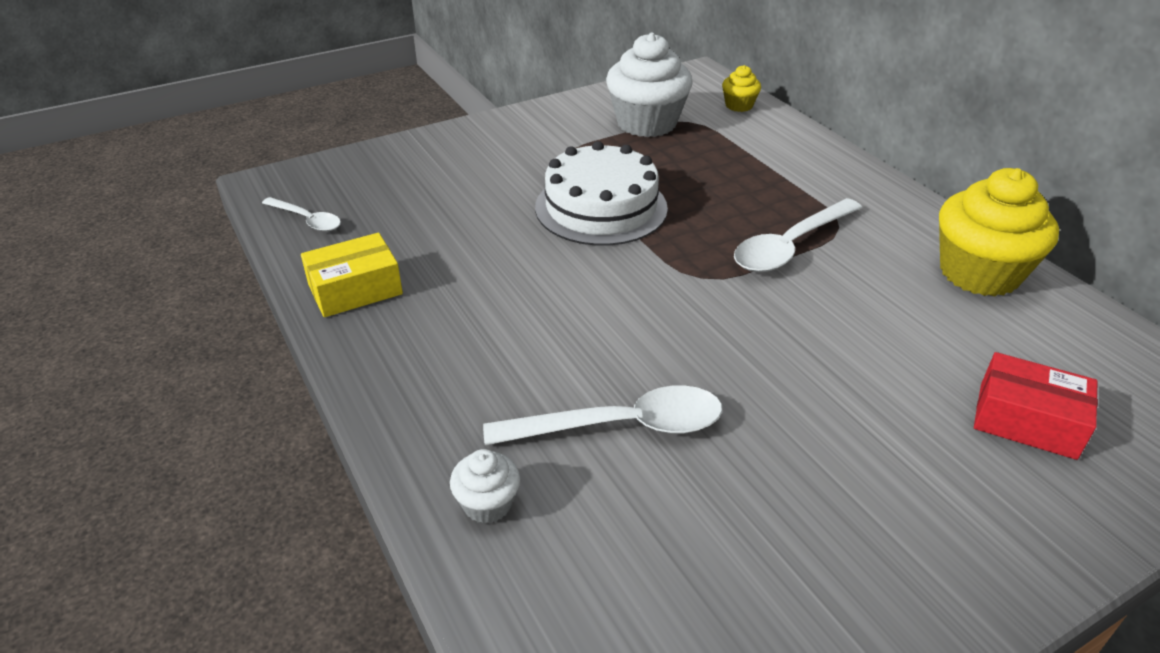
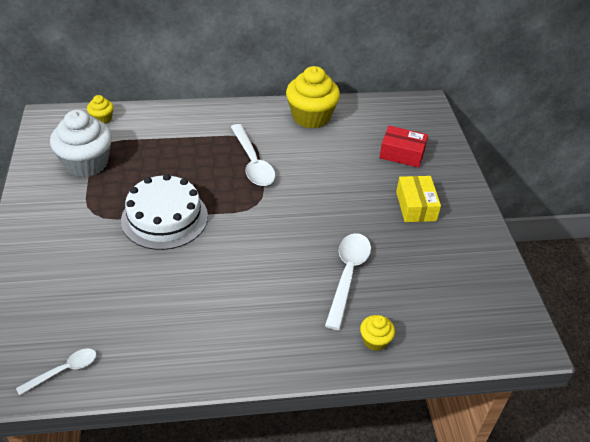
camera: 70 degrees left, 5 degrees up
yellow box [301,233,403,317] -> yellow box moved to [396,176,441,222]
white cupcake [450,449,520,524] -> yellow cupcake [360,315,395,351]
red box [974,352,1098,460] -> red box turned 60 degrees clockwise [379,126,428,168]

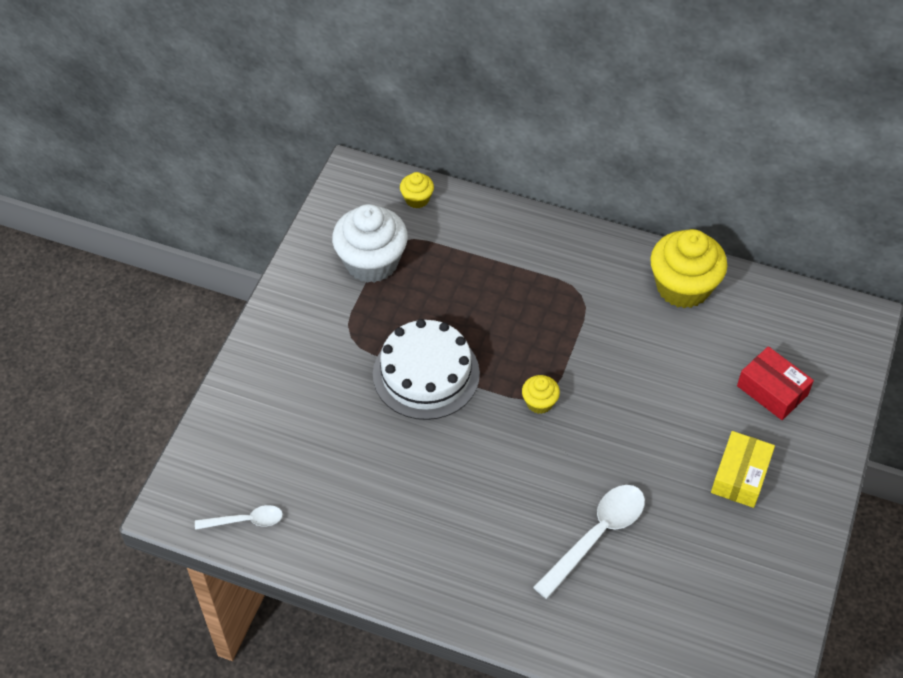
camera: 30 degrees right, 10 degrees up
white spoon [231,124,275,186] -> none
yellow cupcake [360,315,395,351] -> yellow cupcake moved to [522,375,560,414]

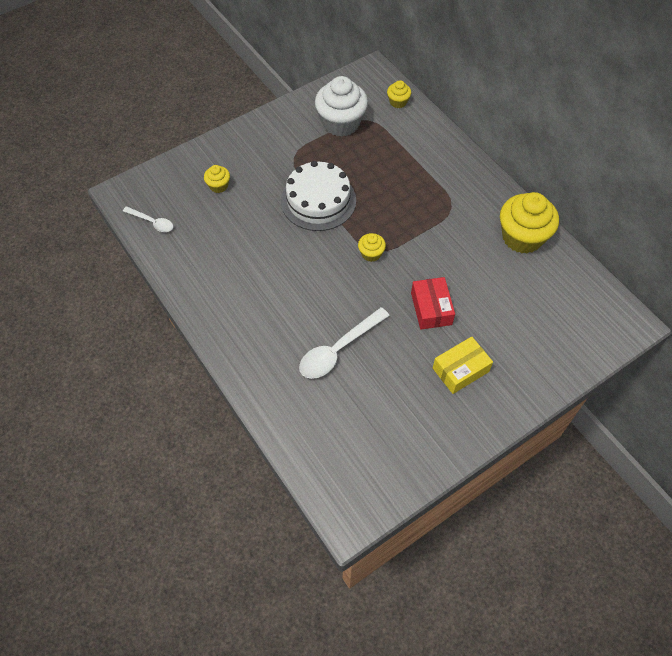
camera: 35 degrees right, 5 degrees up
white spoon [533,485,645,599] -> white spoon turned 150 degrees clockwise [299,307,390,379]
red box [737,346,814,420] -> red box moved to [411,277,455,330]
none -> yellow cupcake [204,165,230,193]

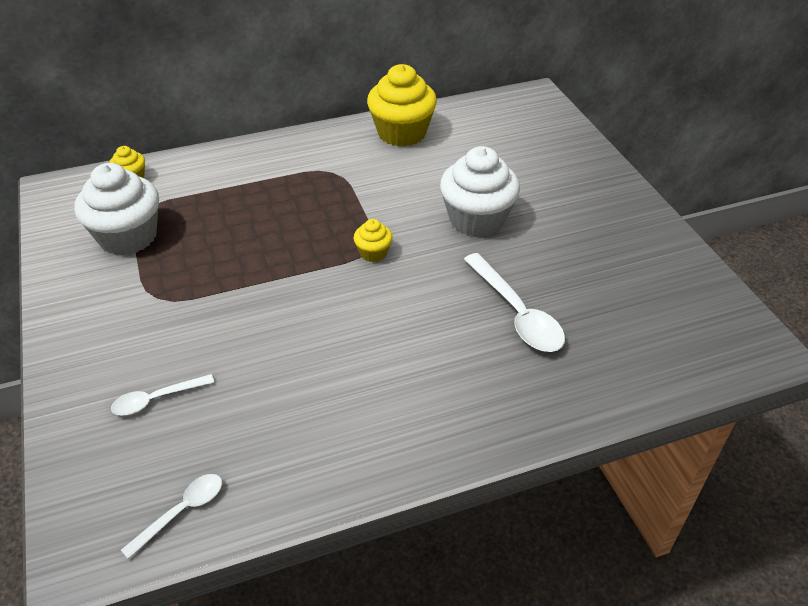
camera: 75 degrees left, 15 degrees down
yellow cupcake [204,165,230,193] -> white spoon [111,374,214,416]
white cake [281,161,356,231] -> none
red box [411,277,455,330] -> white cupcake [440,146,520,237]
yellow box [433,336,493,394] -> none

